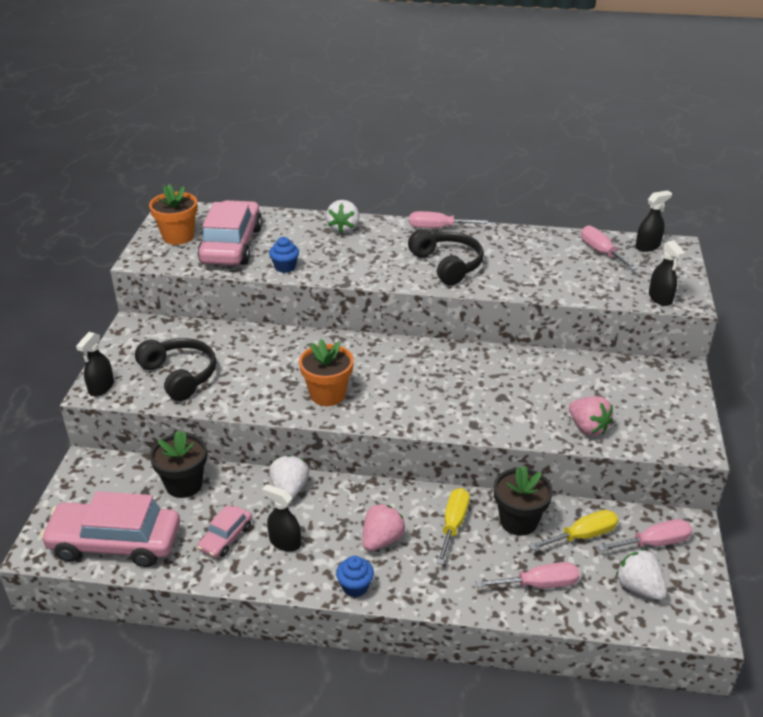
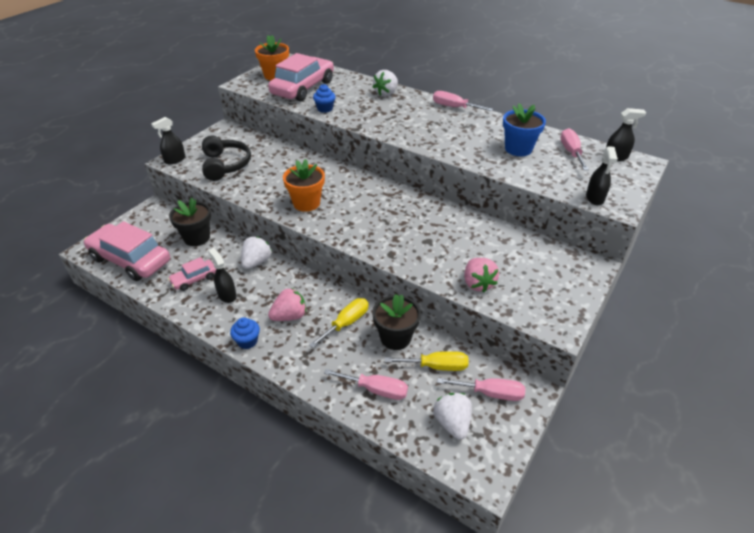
camera: 25 degrees right, 5 degrees up
black headphones [408,229,484,285] -> none
none -> blue flower pot [503,103,546,156]

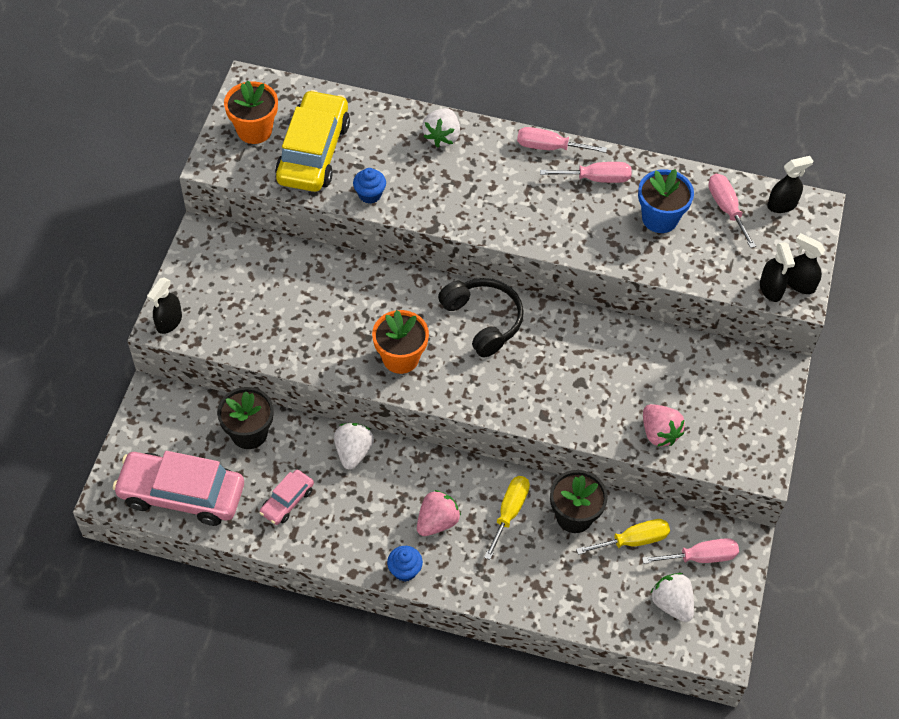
camera: 20 degrees left, 15 degrees up
black headphones [202,136,251,181] -> black headphones moved to [438,278,524,357]
black spray bottle [208,248,237,303] -> black spray bottle moved to [787,233,825,294]
pink car [268,53,334,101] -> yellow car [275,90,350,192]
pink screwdriver [324,369,408,400] -> pink screwdriver moved to [540,162,632,183]

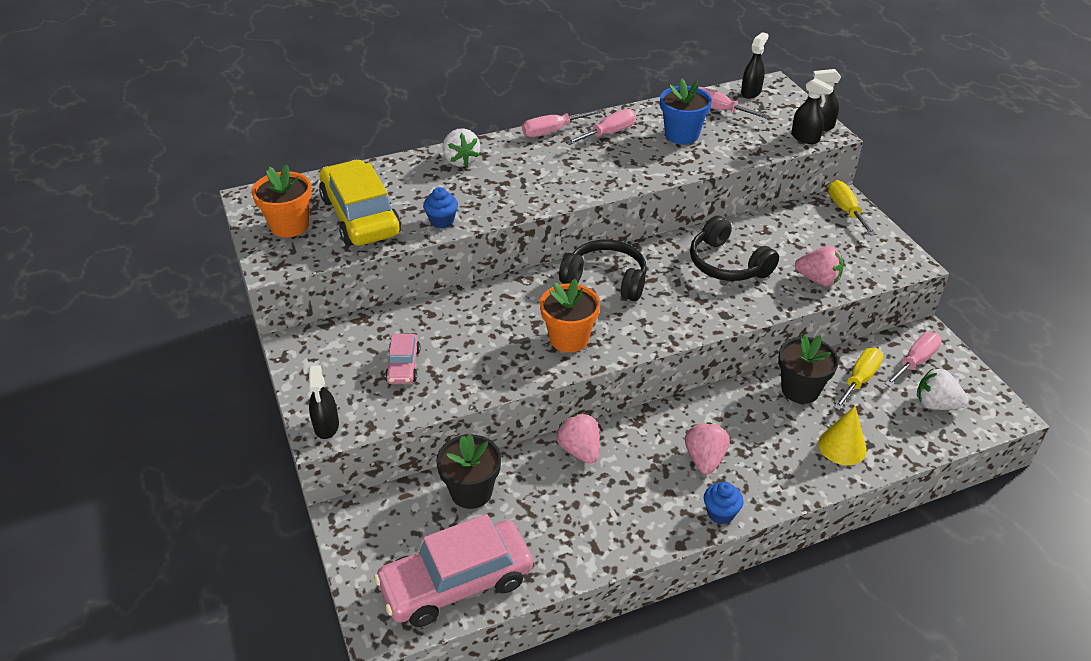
camera: 35 degrees left, 15 degrees down
pink car [260,470,314,525] -> pink car moved to [385,334,420,384]
white strawberry [334,423,374,470] -> pink strawberry [556,414,600,464]
yellow screwdriver [484,476,530,560] -> yellow screwdriver moved to [828,180,876,236]
none -> black headphones [690,216,779,281]
none -> yellow cone [818,406,867,465]

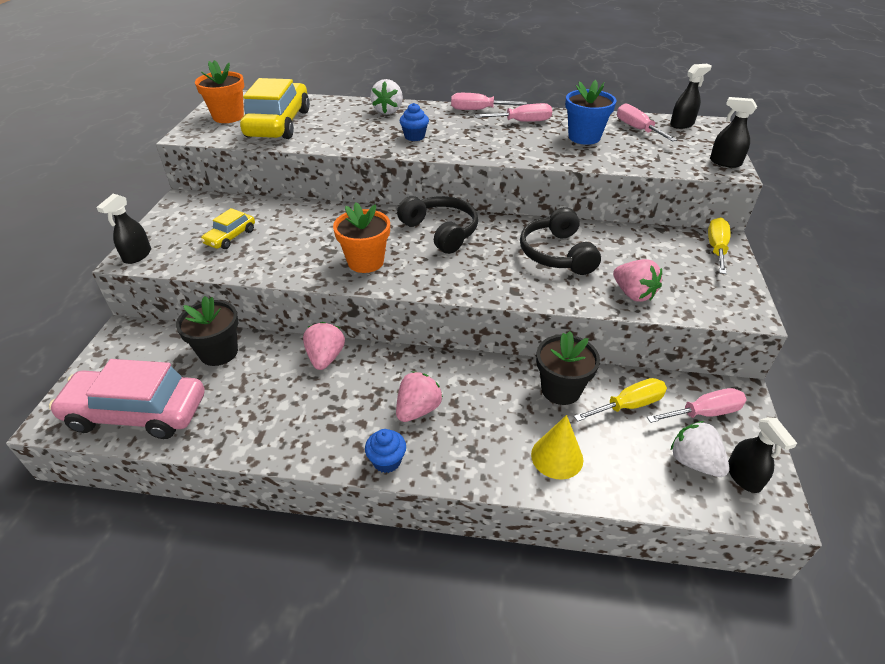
camera: 30 degrees right, 0 degrees up
pink car [385,334,420,384] -> yellow car [201,208,255,249]
blue cupcake [423,187,458,229] -> blue cupcake moved to [400,103,429,141]
black spray bottle [791,78,834,144] -> black spray bottle moved to [728,417,797,493]

